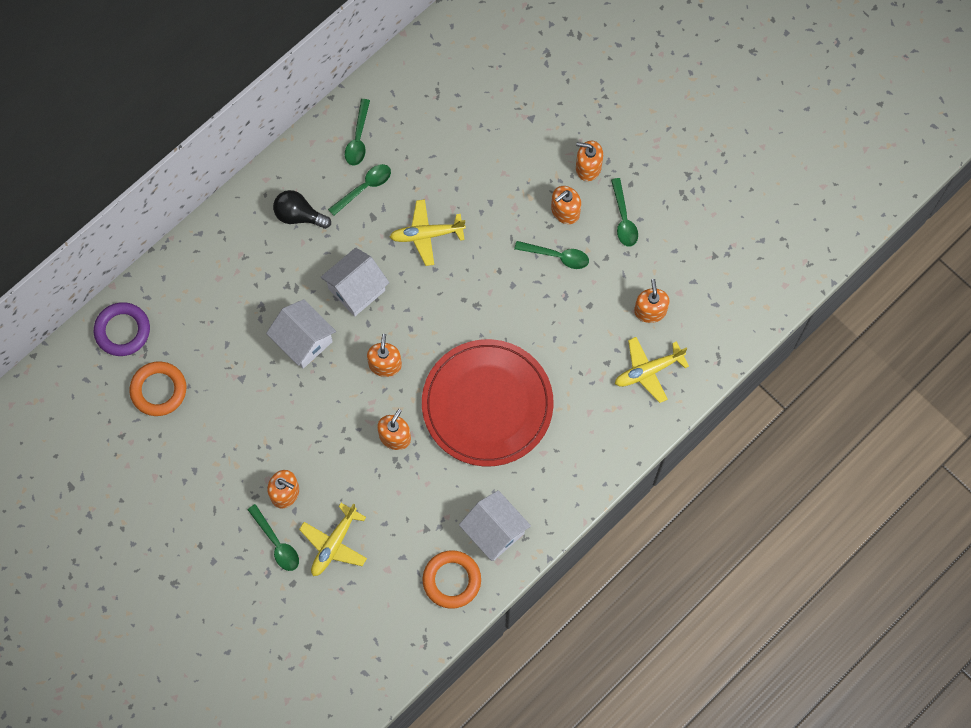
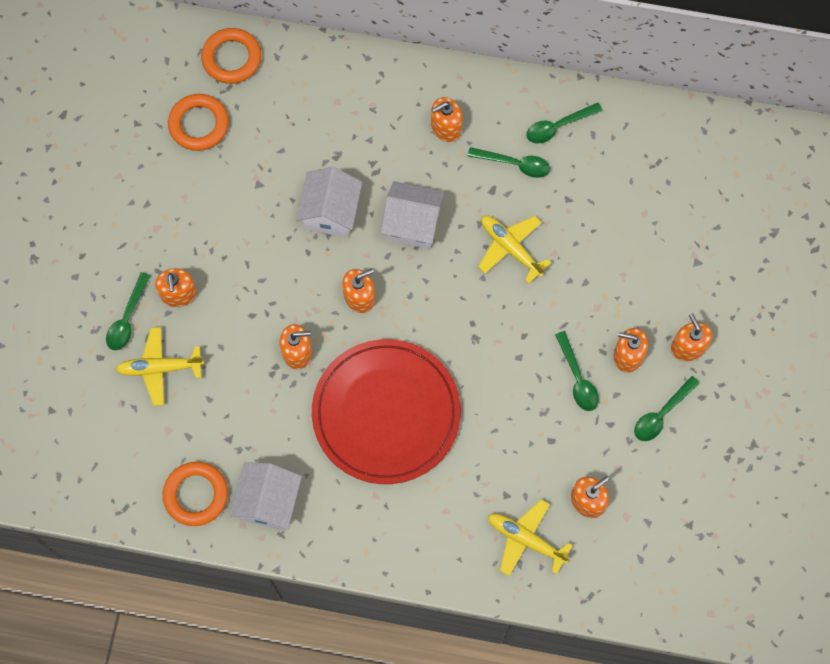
camera: 55 degrees right, 0 degrees up
purple ring [94,302,150,356] -> orange ring [201,28,261,84]
black light bulb [273,190,331,229] -> orange soap dispenser [431,97,462,142]

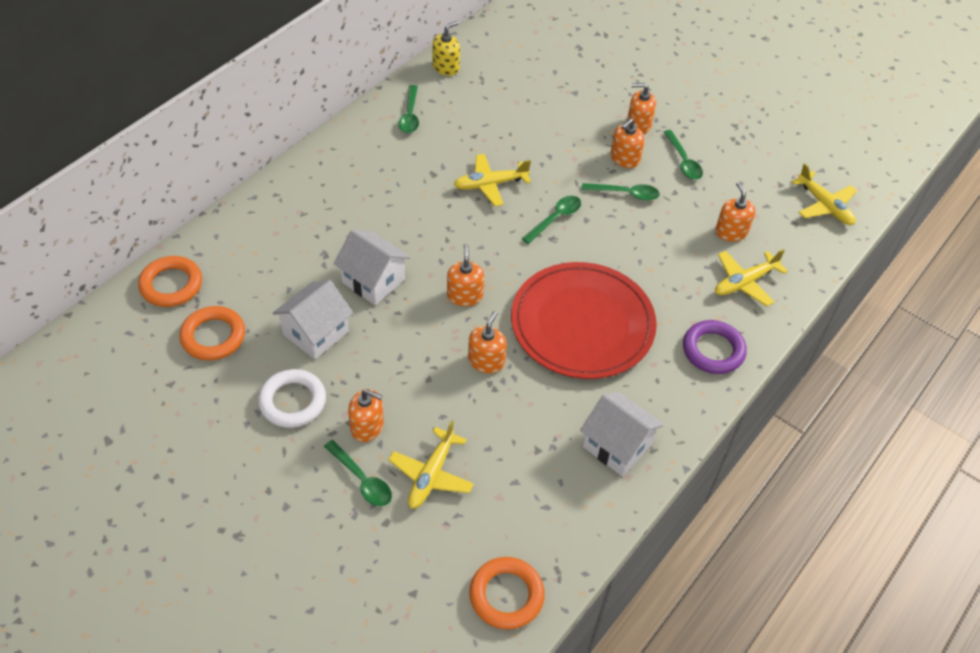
camera: 65 degrees left, 20 degrees down
orange ring [163,462,228,526] -> orange ring moved to [469,557,545,629]
white house [381,181,445,249] -> white house moved to [273,280,353,359]
orange soap dispenser [431,97,462,142] -> none
green spoon [468,147,550,178] -> green spoon moved to [522,196,581,244]
none -> white ring [258,369,326,428]
none -> yellow soap dispenser [432,21,460,76]
none -> purple ring [683,320,747,374]
none -> yellow plane [791,163,857,225]

